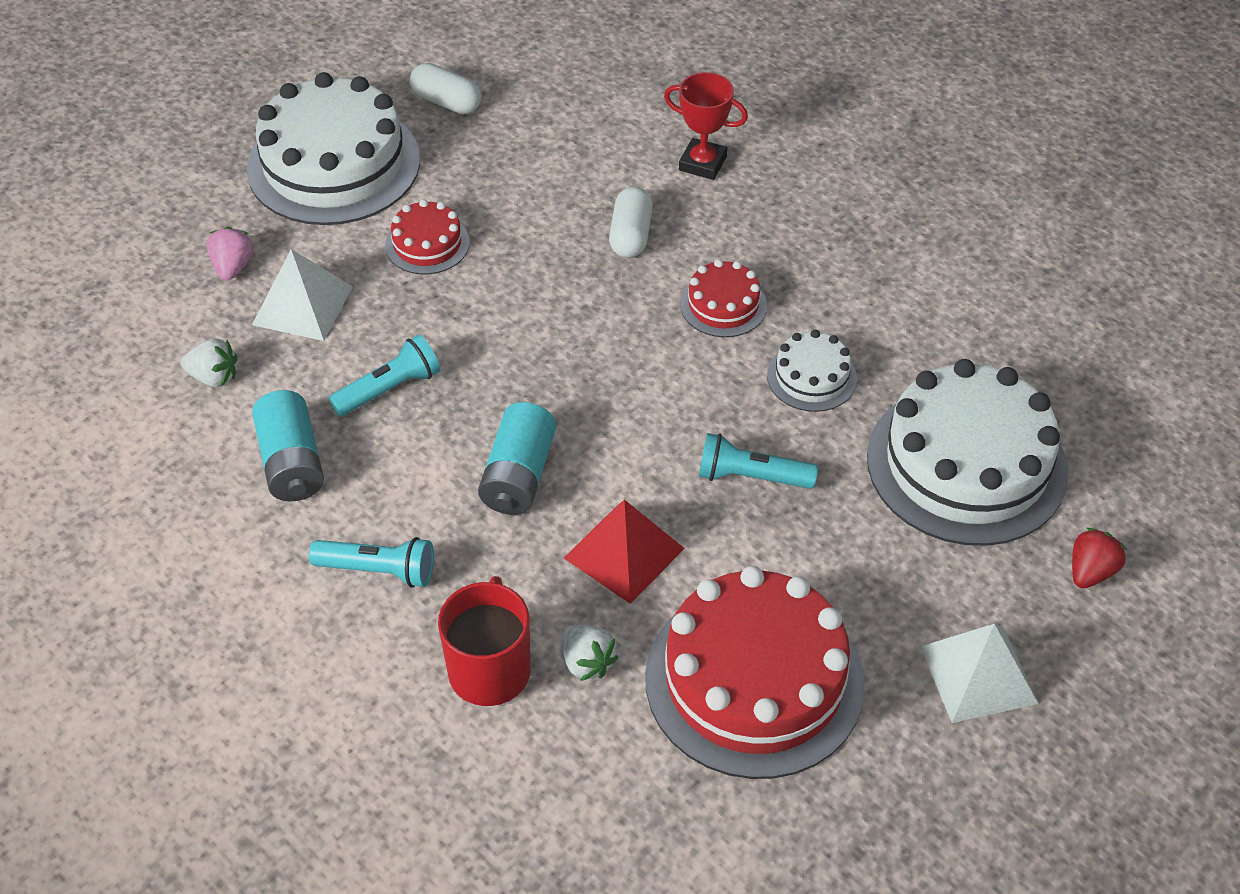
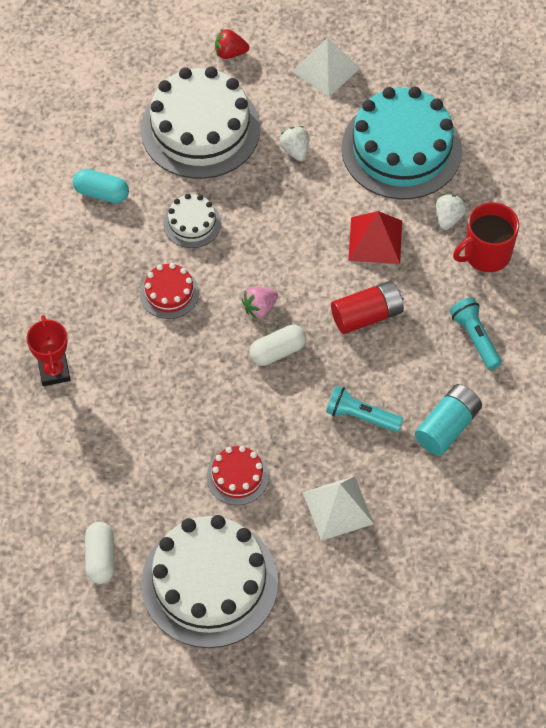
camera: 125 degrees left, 10 degrees up
white strawberry [181,339,237,387] -> white strawberry moved to [279,126,309,161]
pink strawberry [207,227,253,281] -> pink strawberry moved to [242,287,278,319]
turquoise battery [478,402,556,515] -> red battery [331,281,404,334]
white capsule [609,187,653,258] -> white capsule moved to [249,325,306,366]
red cake [645,566,865,779] -> turquoise cake [341,87,462,200]
turquoise flashlight [699,433,818,489] -> none
none -> turquoise capsule [73,169,129,203]

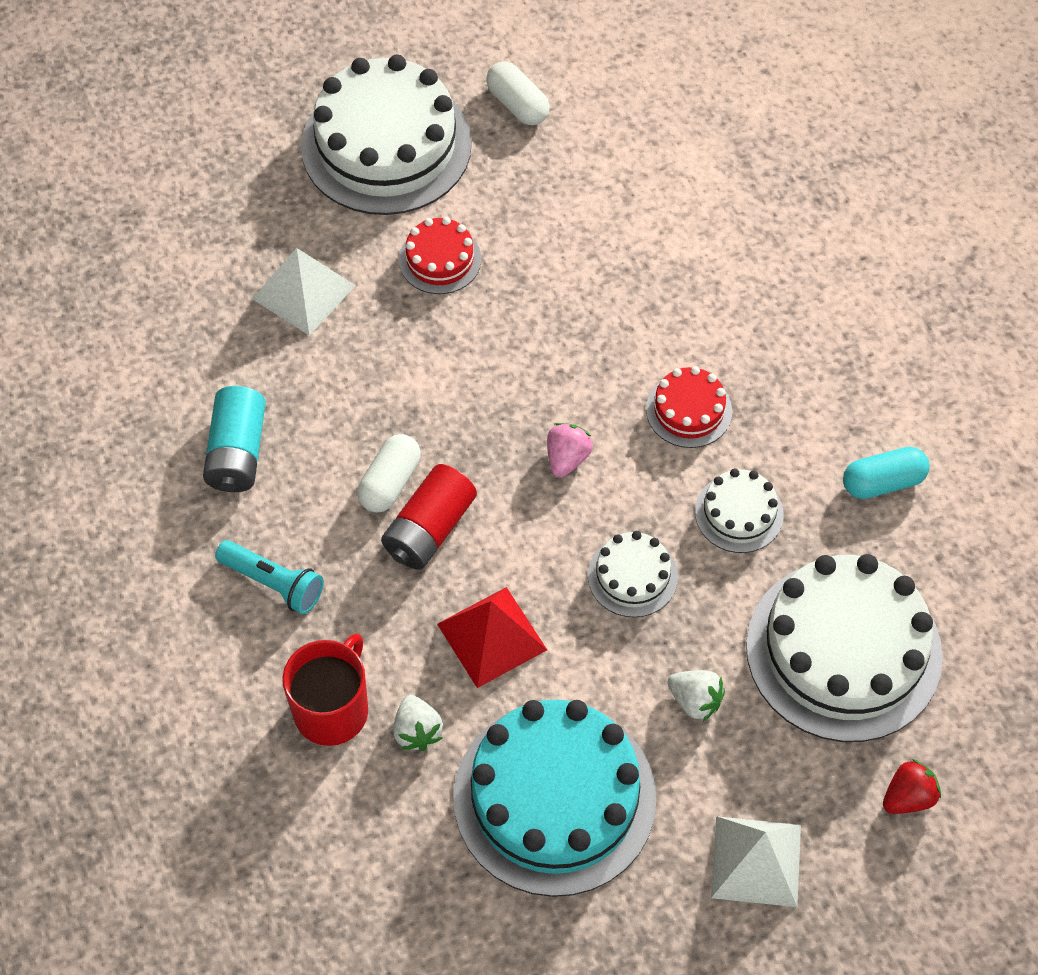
camera: 145 degrees right, 0 degrees up
red trophy [27,315,71,386] -> none
white capsule [249,325,306,366] -> white capsule moved to [357,434,421,513]
turquoise flashlight [326,386,403,432] -> none
none -> white cake [588,531,678,617]

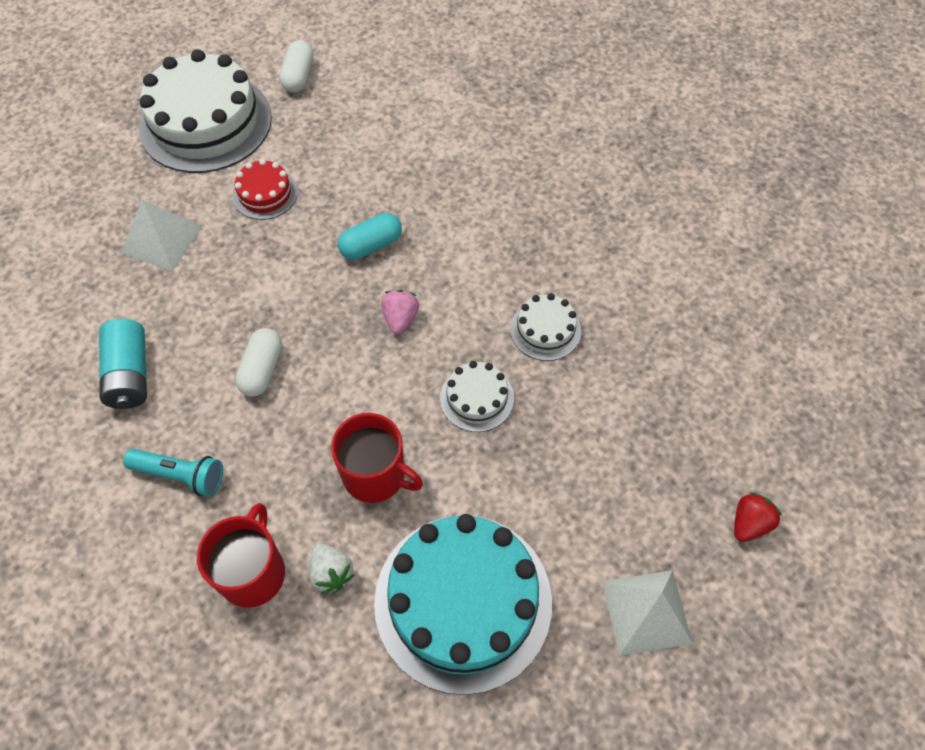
camera: 15 degrees left, 0 degrees up
red battery [381,464,477,570] -> none
red pyramid [437,587,547,688] -> red mug [331,413,423,503]
white capsule [486,61,550,125] -> white capsule turned 60 degrees clockwise [279,40,314,93]
red cake [646,366,732,448] -> none
white strawberry [667,670,725,721] -> none
white cake [746,554,943,742] -> none
turquoise capsule [843,447,929,499] -> turquoise capsule moved to [338,213,402,260]

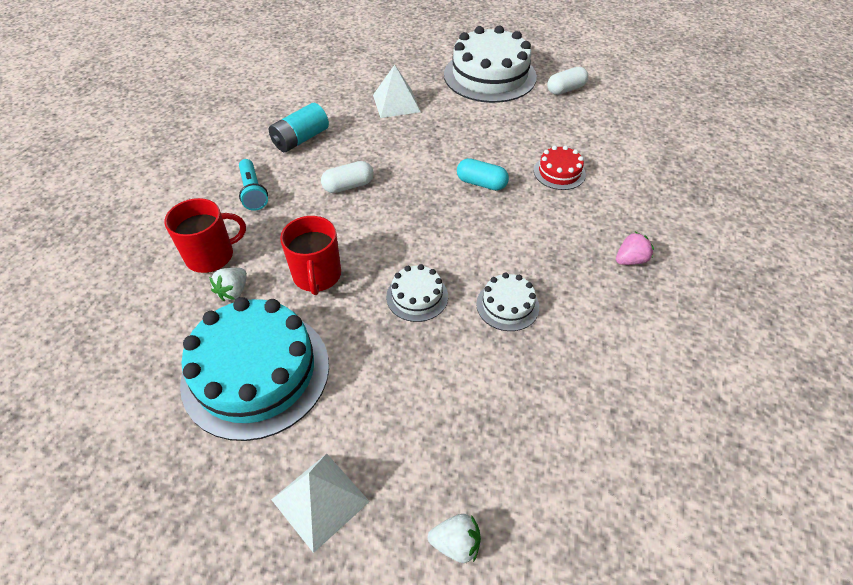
camera: 55 degrees right, 10 degrees down
red cake [232,159,298,220] -> red cake moved to [534,145,586,190]
pink strawberry [381,290,419,334] -> pink strawberry moved to [616,232,654,265]
red strawberry [734,492,782,542] -> white strawberry [428,514,481,563]

